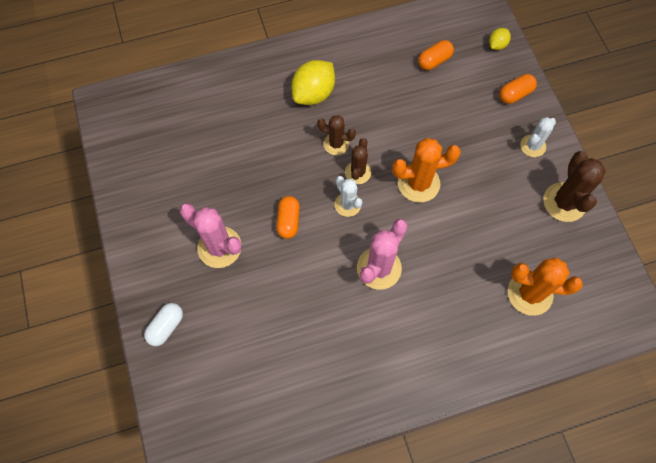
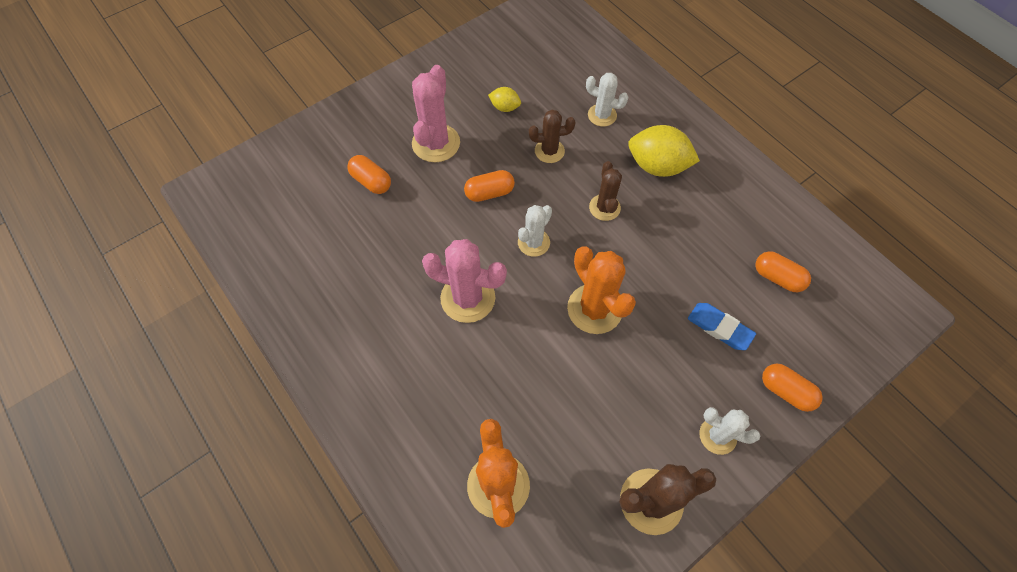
camera: 70 degrees right, 5 degrees down
white capsule [144,303,183,346] -> none
brown cactus [345,138,371,184] -> brown cactus moved to [529,110,576,163]
yellow lemon [489,28,511,50] -> yellow lemon moved to [488,87,521,112]
none -> orange capsule [347,155,391,194]
none -> white cactus [586,73,628,127]
none -> blue eraser [688,303,756,350]

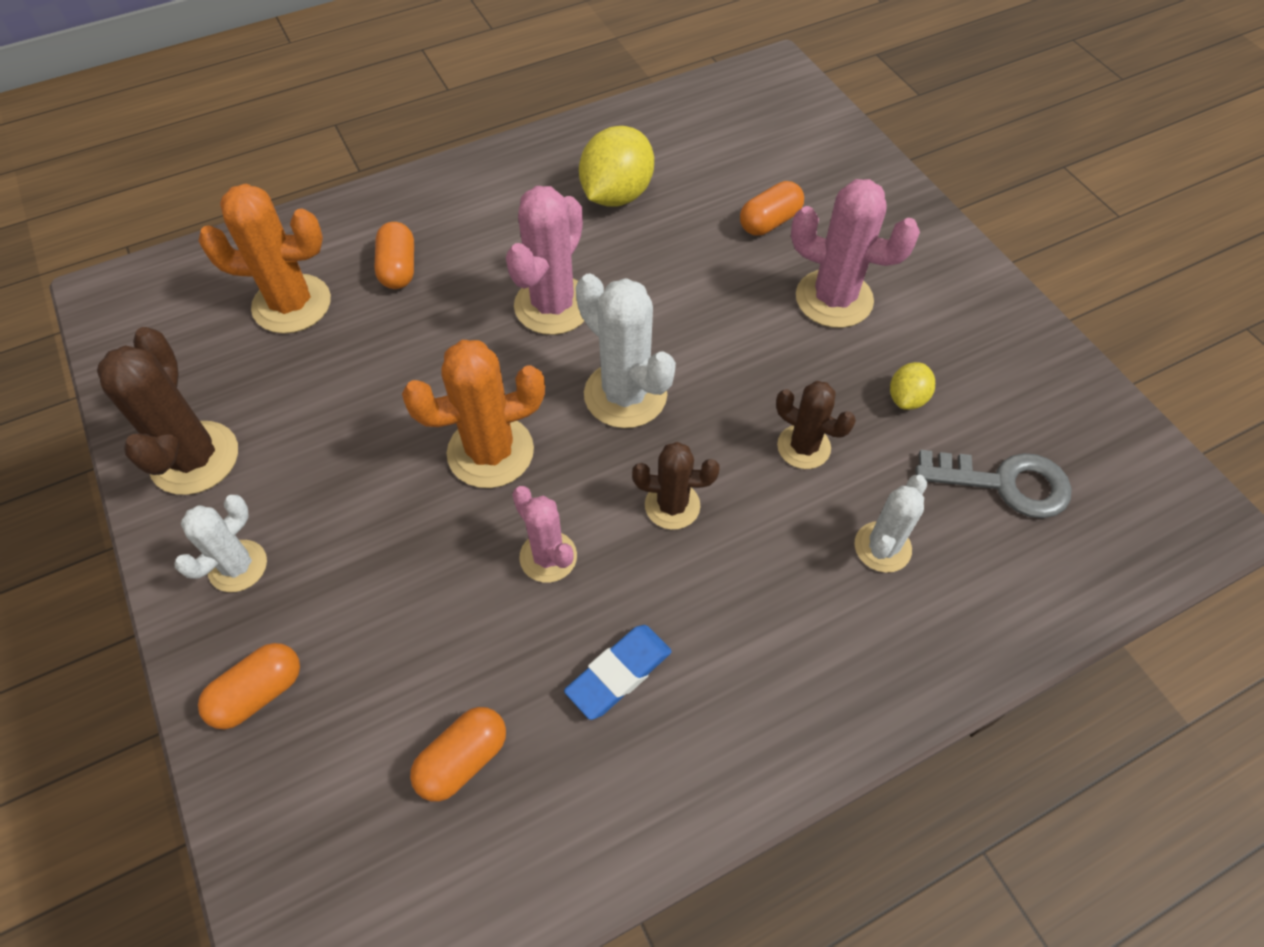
camera: 100 degrees right, 5 degrees down
orange capsule [464,170,515,202] -> orange capsule moved to [374,222,414,289]
white cactus [518,205,552,257] -> white cactus [576,274,676,428], size x1.61
brown cactus [529,110,576,163] -> brown cactus turned 60 degrees counterclockwise [776,381,856,469]
yellow lemon [628,125,700,177] -> yellow lemon moved to [579,126,654,207]
blue eraser [688,303,756,350] -> blue eraser moved to [564,625,672,720]
none -> pink cactus [512,486,577,582]
none -> grey key [915,450,1072,518]

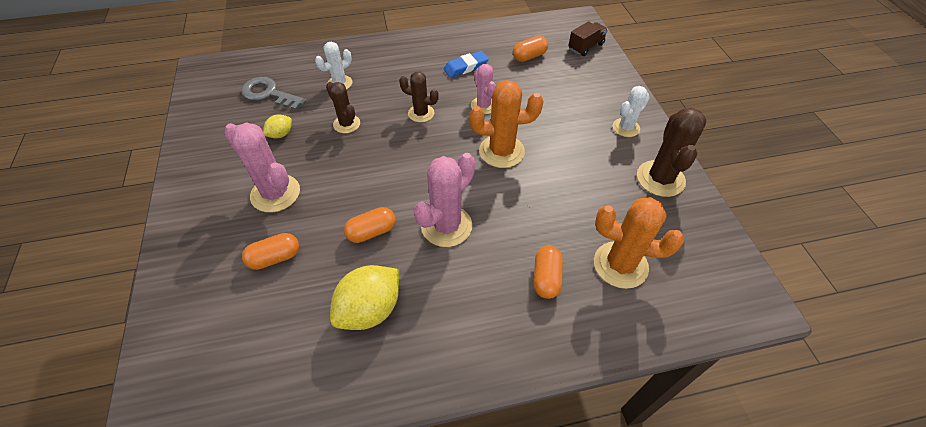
camera: 165 degrees left, 5 degrees down
orange capsule [198,643,300,729] -> orange capsule moved to [344,207,396,243]
white cactus [576,274,676,428] -> none
none -> brown truck [568,21,608,56]

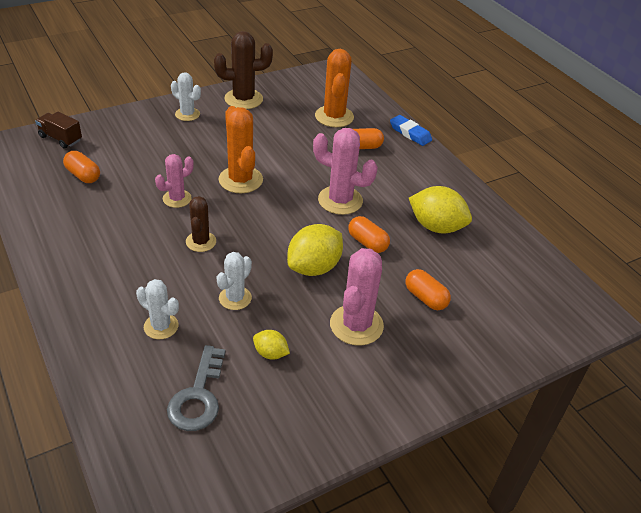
camera: 110 degrees left, 10 degrees down
brown cactus [326,82,360,133] -> white cactus [217,252,252,310]
blue eraser [444,51,489,78] -> blue eraser moved to [390,115,432,146]
none -> yellow lemon [287,224,343,276]

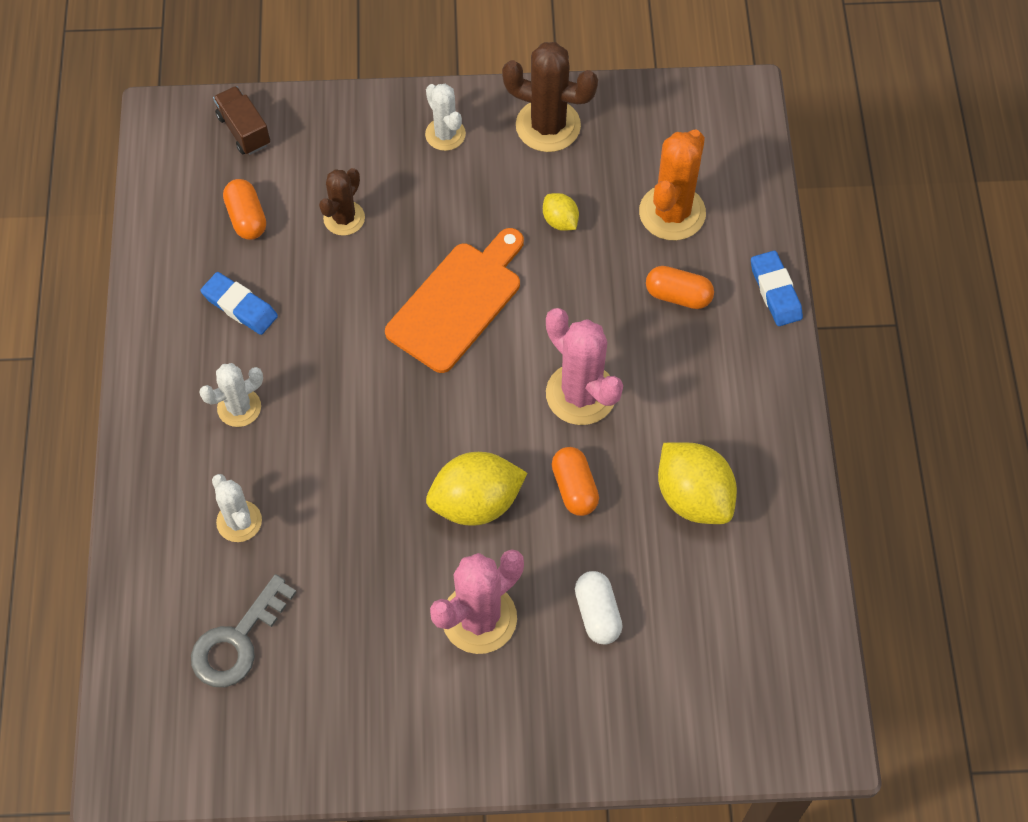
camera: 30 degrees right, 20 degrees up
pink cactus [155,154,194,208] -> none
brown cactus [186,196,216,252] -> brown cactus moved to [319,168,365,236]
white cactus [217,252,252,310] -> white cactus moved to [199,363,263,427]
orange cactus [219,106,263,193] -> orange cutting board [385,228,524,373]
yellow lemon [253,330,290,360] -> yellow lemon moved to [543,193,579,231]
orange capsule [406,269,451,310] -> white capsule [575,571,623,645]
none -> blue eraser [200,272,278,335]

